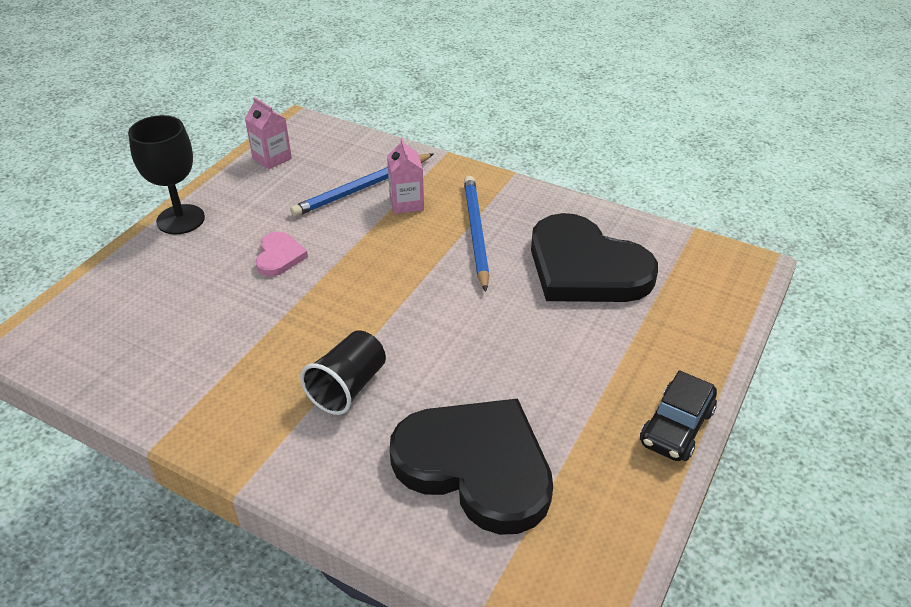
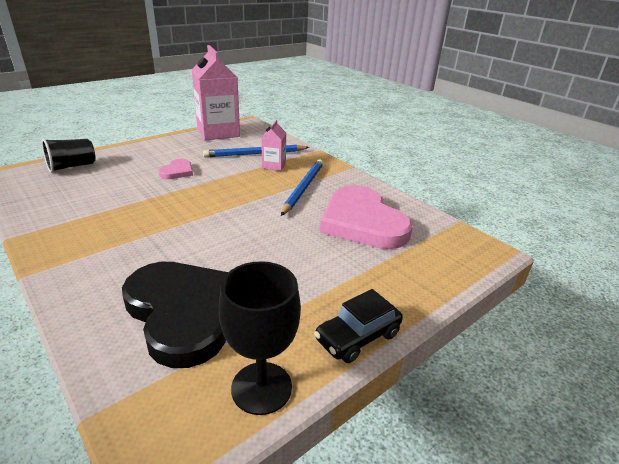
camera: 20 degrees right, 10 degrees down
black goblet [128,115,205,234] -> black goblet moved to [219,261,301,415]
pink carton [245,97,292,169] -> pink carton [192,45,240,140], size x2.07
black cup [300,330,386,415] -> black cup moved to [42,139,95,173]
black heart [531,213,658,302] -> pink heart [320,185,413,249]

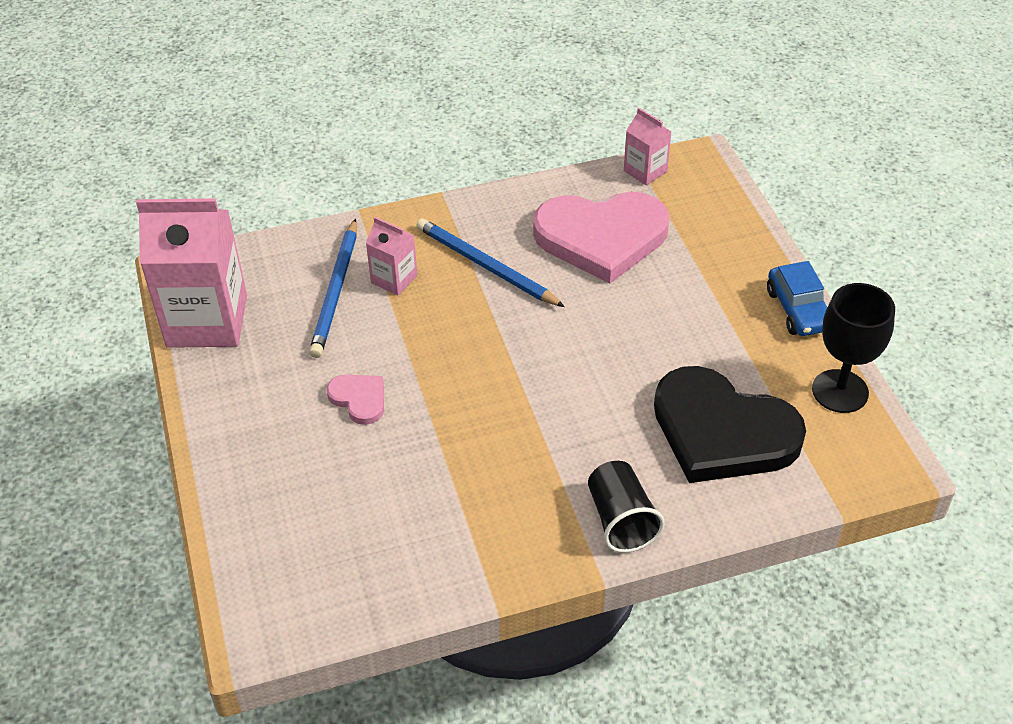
camera: 65 degrees left, 15 degrees up
black cup [42,139,95,173] -> black cup moved to [588,461,665,553]
black heart [122,262,228,368] -> black heart turned 135 degrees counterclockwise [654,366,806,483]
black car [314,289,403,363] -> blue car [767,261,827,336]
none -> pink carton [624,108,672,185]

